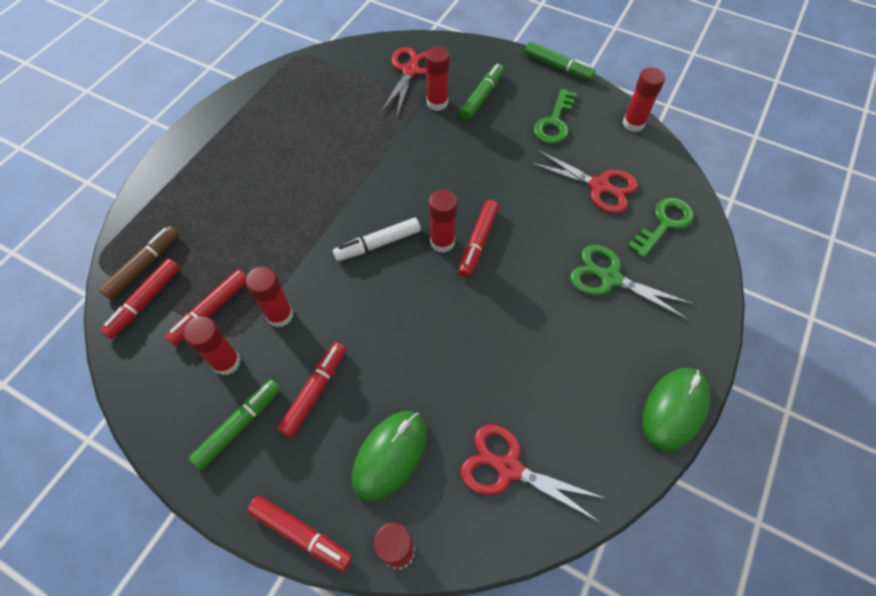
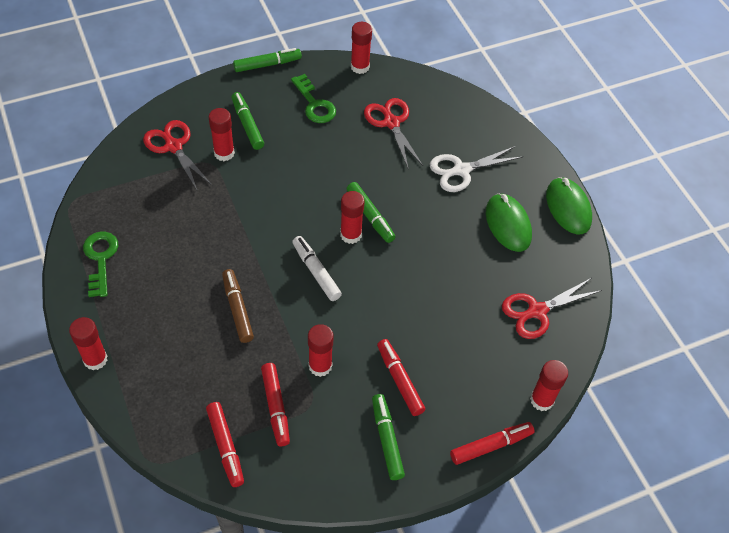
camera: 55 degrees left, 5 degrees down
brown marker [98,226,179,300] -> brown marker moved to [222,269,254,343]
red glue stick [184,317,241,375] -> red glue stick moved to [69,317,108,370]
white marker [333,217,421,261] -> white marker turned 135 degrees clockwise [292,236,342,301]
green mouse [352,411,427,502] -> green mouse moved to [486,193,532,252]
red marker [458,200,499,278] -> green marker [347,182,395,243]
red scissors [529,150,638,214] -> red scissors turned 90 degrees counterclockwise [364,98,423,170]
green scissors [570,245,695,320] -> white scissors [430,146,522,192]
green key [627,198,694,258] -> green key moved to [83,232,118,297]

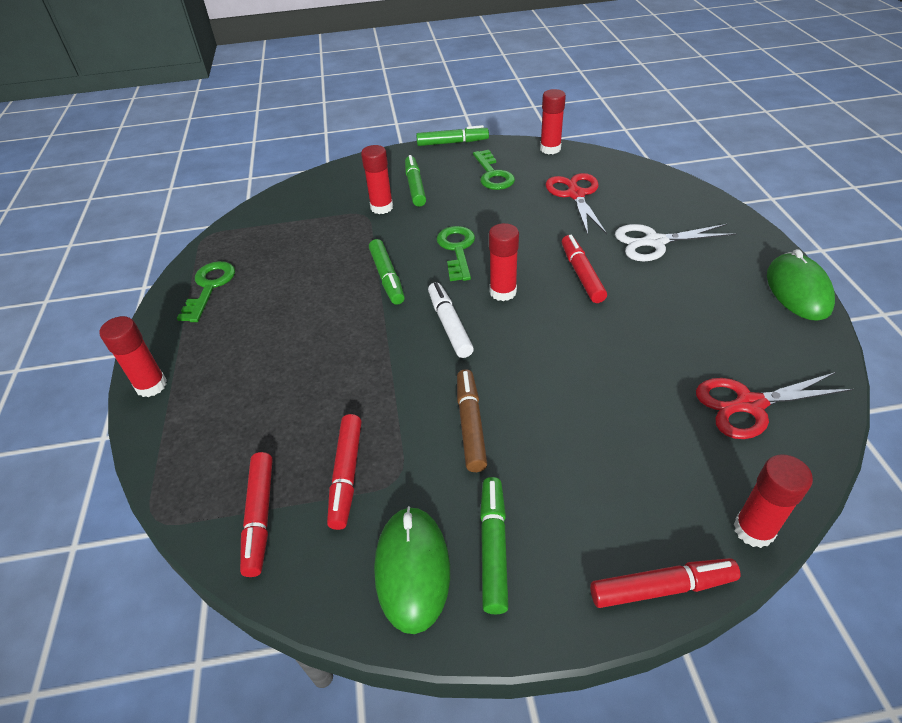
camera: 20 degrees right, 10 degrees down
red scissors [143,120,213,192] -> none
brown marker [222,269,254,343] -> brown marker moved to [457,369,487,472]
red glue stick [308,324,333,377] -> none
green marker [347,182,395,243] -> green marker moved to [369,239,405,305]
red marker [377,339,425,416] -> red marker moved to [562,235,607,303]
green mouse [486,193,532,252] -> green mouse moved to [374,506,450,634]
none -> green key [436,226,475,281]

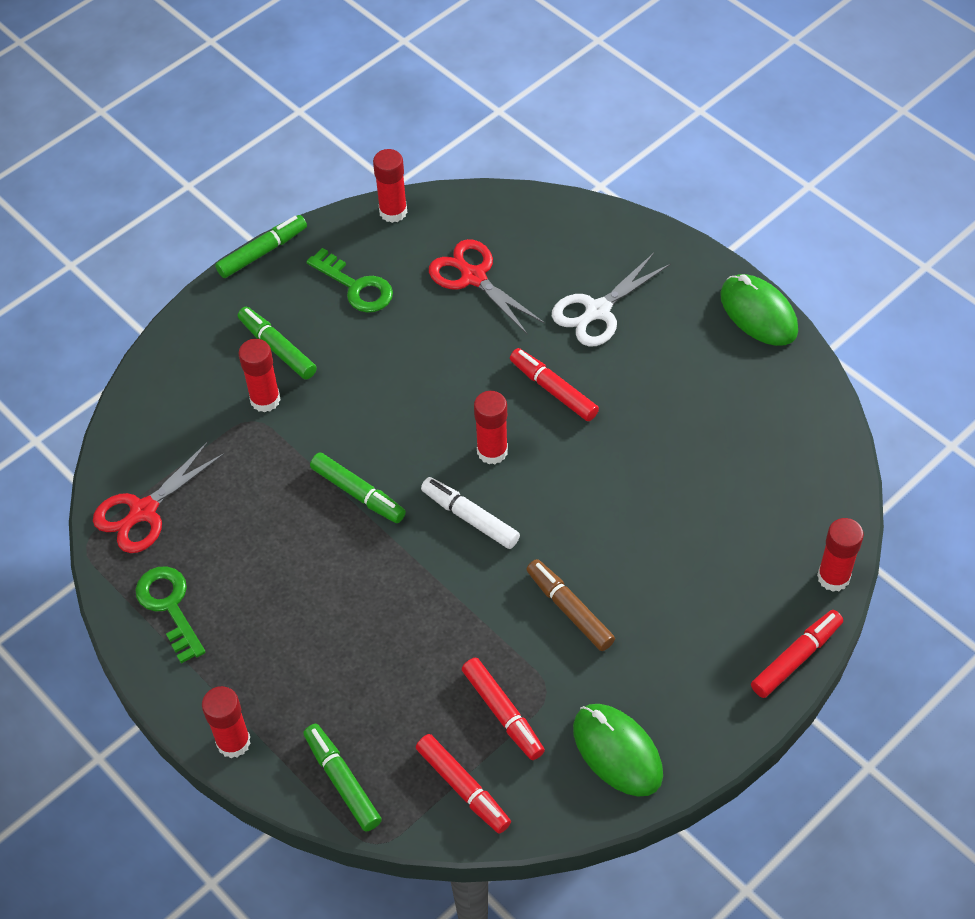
camera: 35 degrees left, 10 degrees up
green key [436,226,475,281] -> none
green marker [480,477,509,614] -> green marker moved to [303,724,382,832]
red scissors [696,372,854,439] -> red scissors moved to [93,441,225,553]

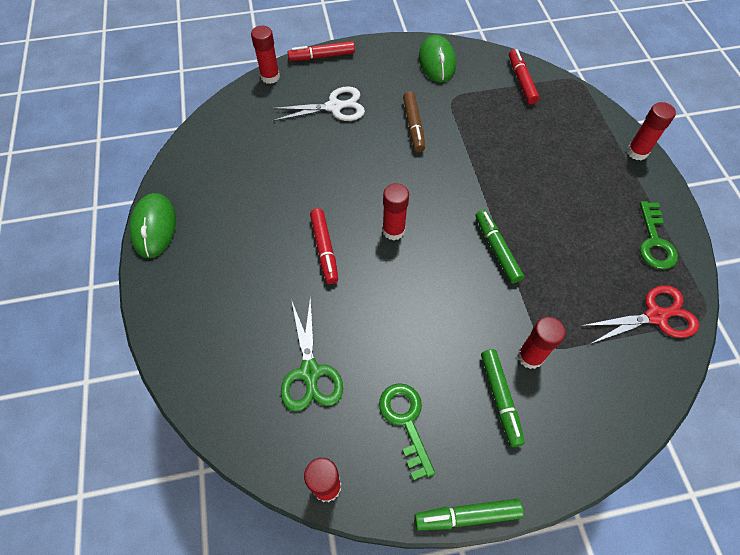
camera: 150 degrees left, 5 degrees up
green marker [303,724,382,832] -> none
white marker [421,477,520,549] -> none
red scissors [429,239,545,335] -> green scissors [281,296,343,411]
red marker [462,658,545,760] -> none
white scissors [552,253,671,347] -> white scissors moved to [271,86,365,121]

